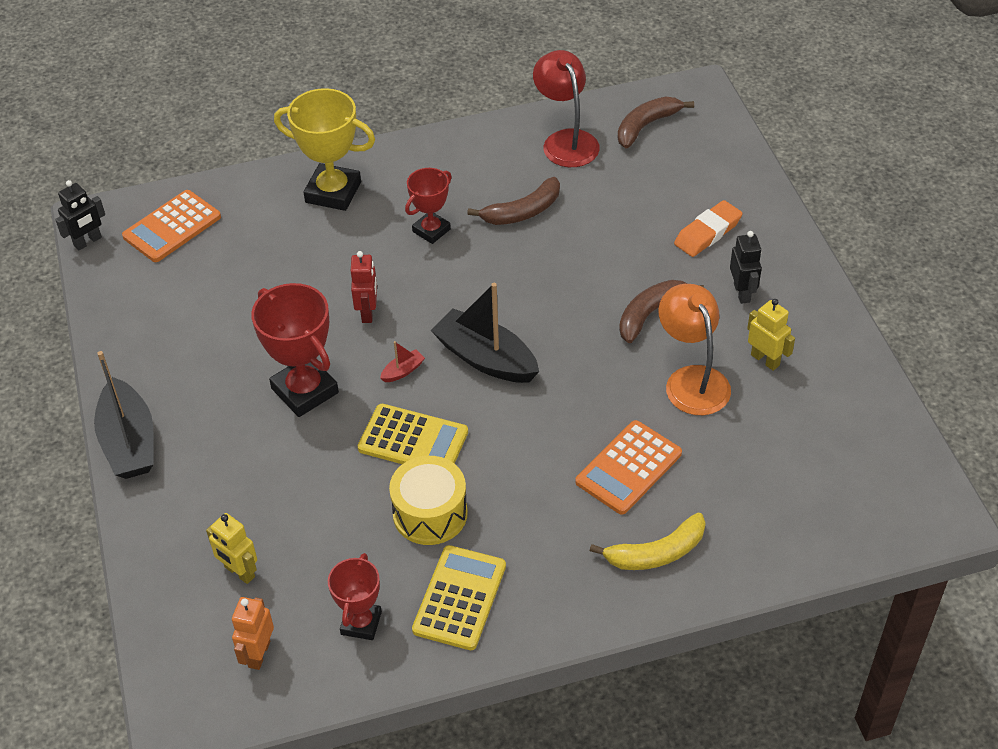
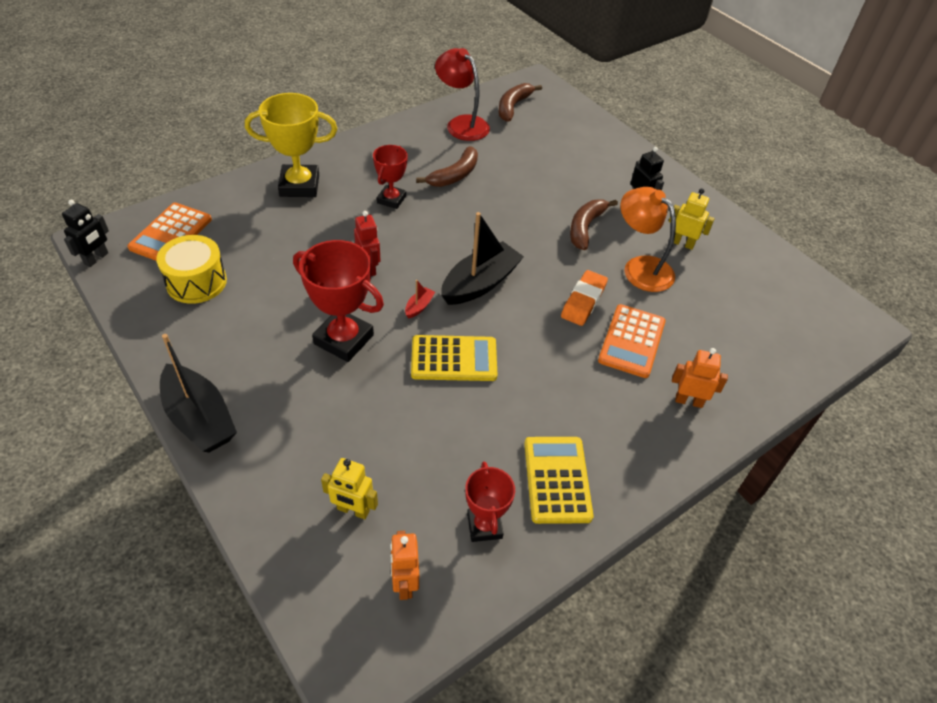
camera: 25 degrees left, 0 degrees up
yellow drum [389,456,468,545] -> yellow drum moved to [156,235,227,304]
black boat [431,283,539,383] -> black boat turned 120 degrees clockwise [441,212,524,305]
yellow banana [590,513,706,570] -> orange robot [672,348,728,408]
orange eraser [674,200,743,257] -> orange eraser moved to [561,270,608,326]

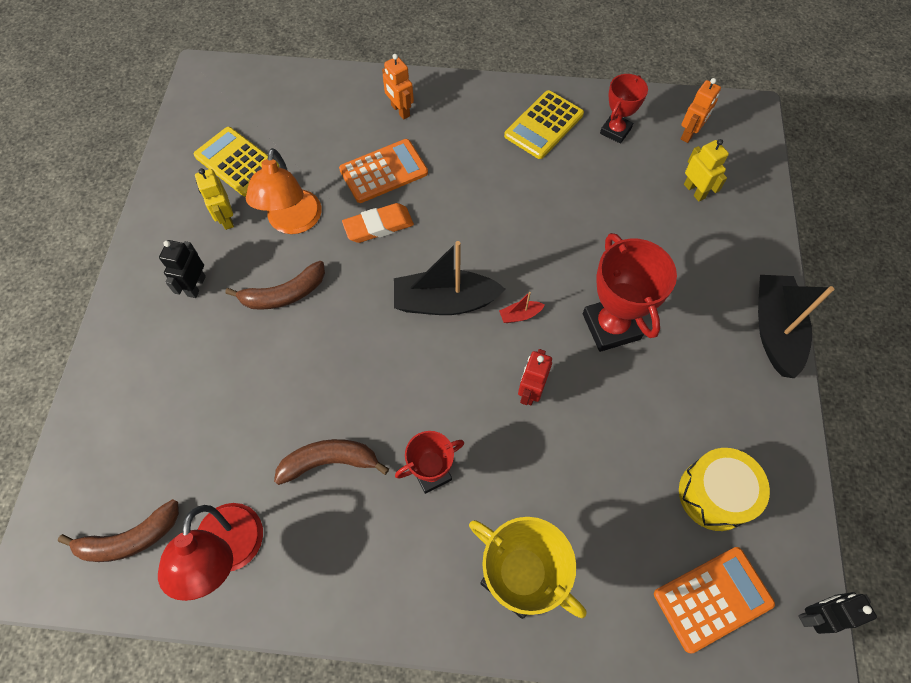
camera: 135 degrees left, 15 degrees up
yellow calculator [411,335,497,381] -> yellow calculator moved to [194,127,280,196]

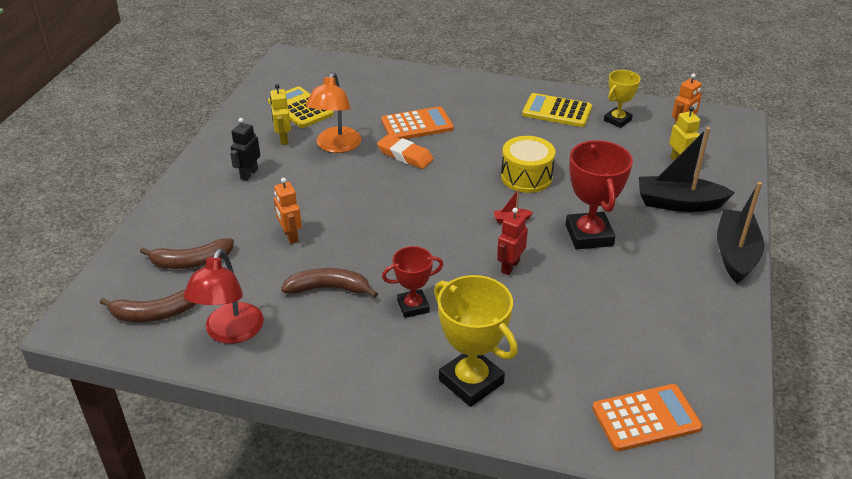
camera: 10 degrees right, 25 degrees down
brown banana [225,261,325,310] -> brown banana moved to [140,238,234,269]
orange eraser [342,203,414,243] -> orange eraser turned 45 degrees clockwise [377,134,434,169]
orange robot [382,54,414,120] -> orange robot moved to [274,178,302,244]
black boat [394,241,505,315] -> black boat moved to [639,127,735,212]
yellow calculator [504,90,584,159] -> yellow calculator turned 60 degrees clockwise [522,93,592,127]
red trophy [600,74,648,144] -> yellow trophy [604,70,640,128]
yellow drum [679,448,770,531] -> yellow drum moved to [501,136,555,193]
black robot [798,592,877,634] -> none

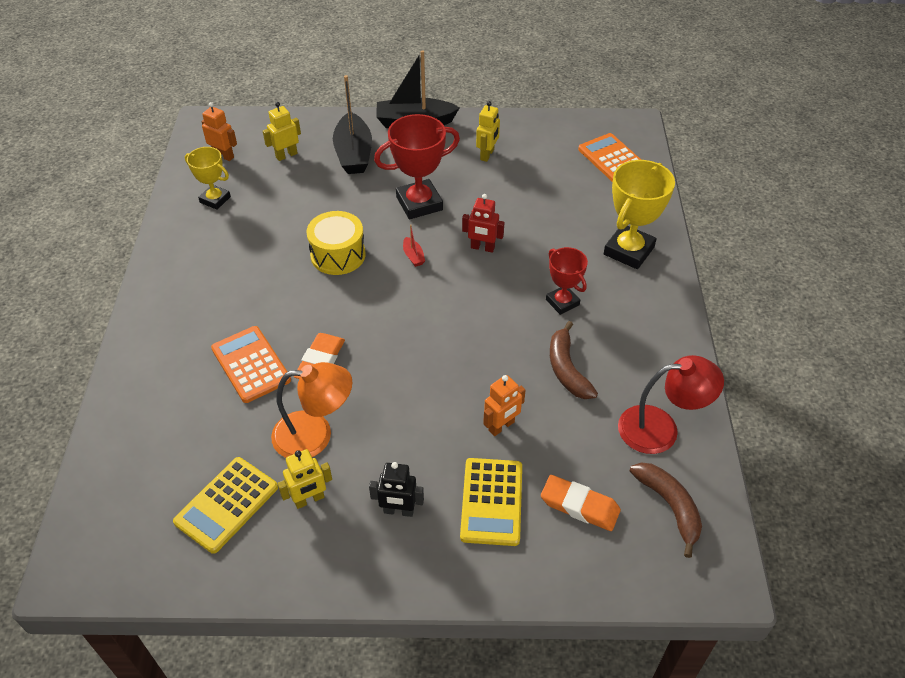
camera: 105 degrees left, 10 degrees up
brown banana [140,238,234,269] -> orange eraser [541,475,621,531]
yellow calculator [522,93,592,127] -> yellow calculator moved to [460,458,522,546]
none -> yellow robot [476,101,500,162]

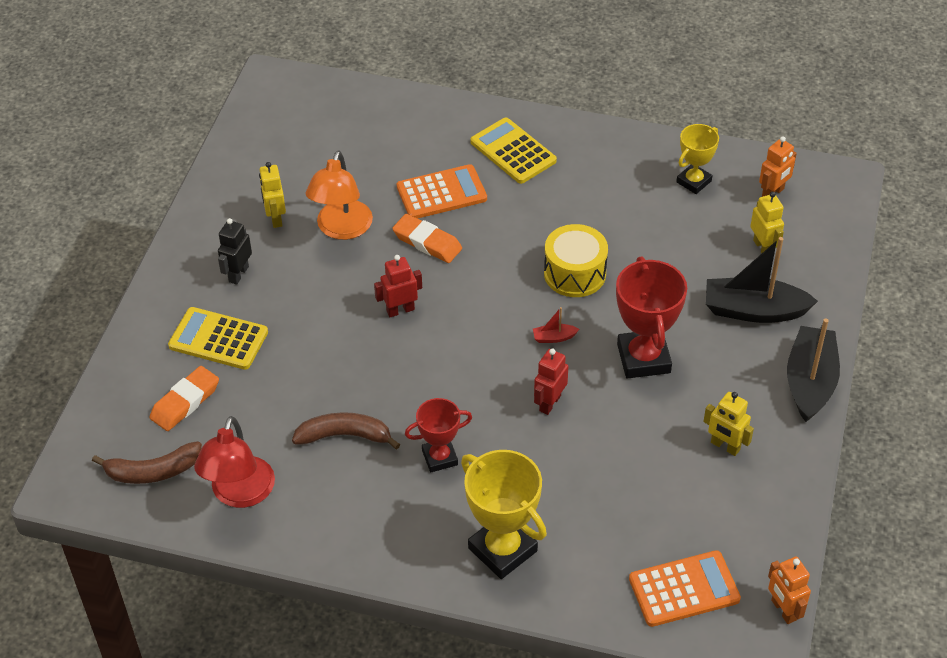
camera: 105 degrees right, 0 degrees up
yellow calculator [173,457,278,554] -> yellow calculator moved to [470,118,557,184]
orange robot [483,375,526,436] -> orange robot moved to [768,557,811,624]
none -> red robot [374,255,422,317]

